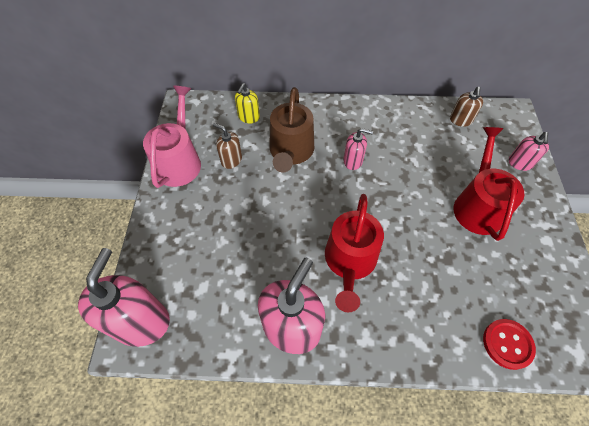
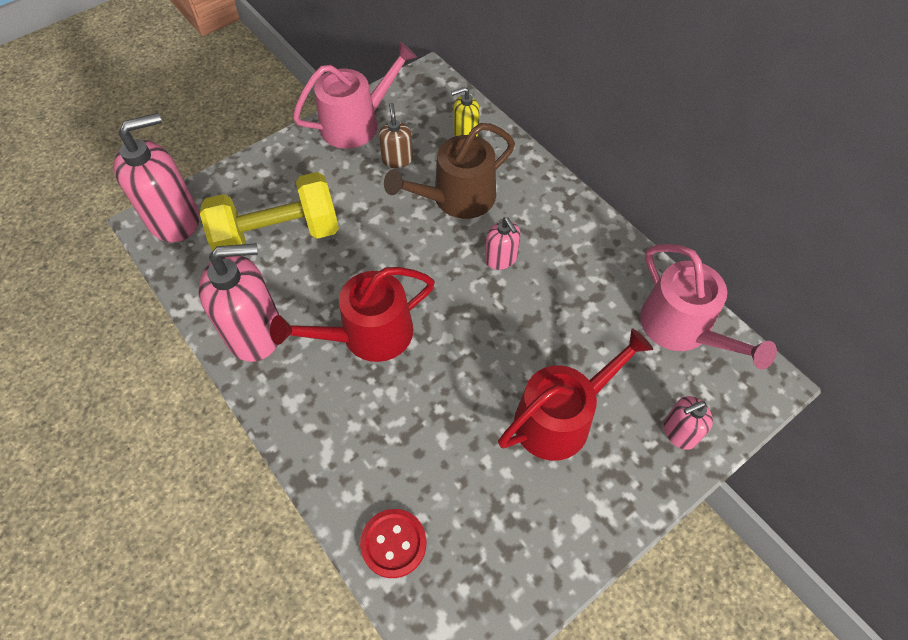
camera: 50 degrees right, 0 degrees up
brown soap dispenser [450,87,483,127] -> pink watering can [640,244,777,369]
none -> yellow dumbbell [200,172,339,251]

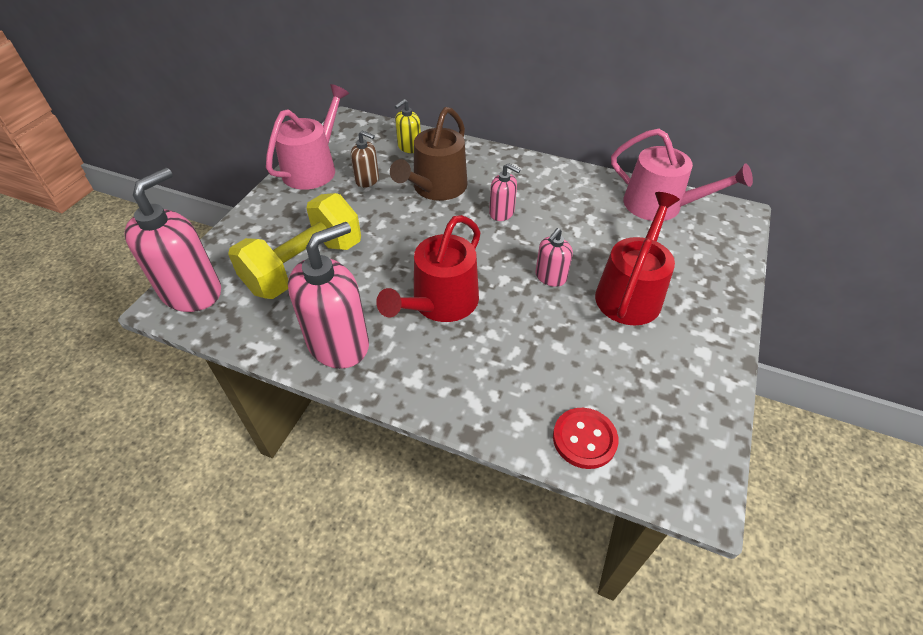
camera: 30 degrees left, 10 degrees down
brown soap dispenser [379,103,413,168] -> brown soap dispenser turned 150 degrees clockwise [351,131,379,188]
pink soap dispenser [664,396,713,450] -> pink soap dispenser moved to [535,228,573,287]

